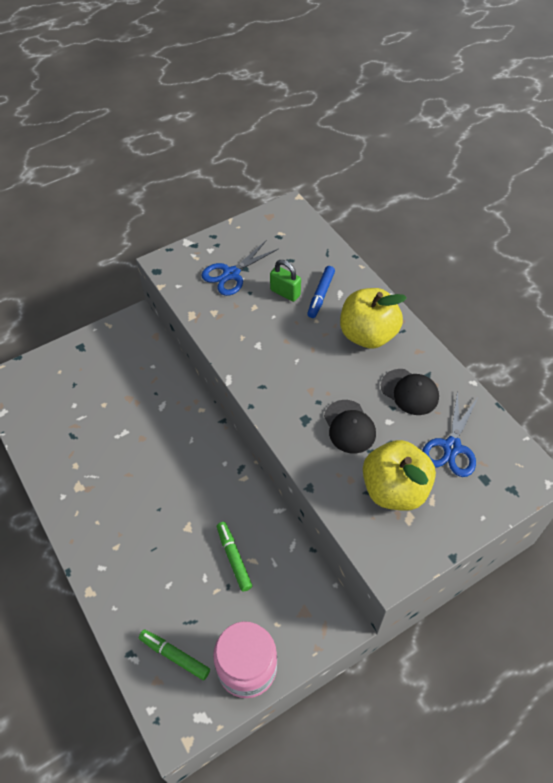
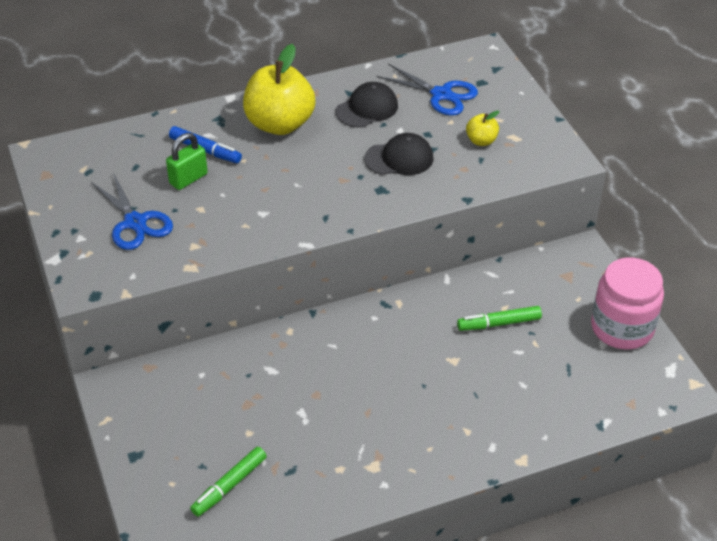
camera: 80 degrees left, 10 degrees down
green marker [139,630,210,680] -> green marker moved to [190,447,267,517]
yellow apple [363,440,436,511] -> yellow apple [466,111,500,146], size x0.45

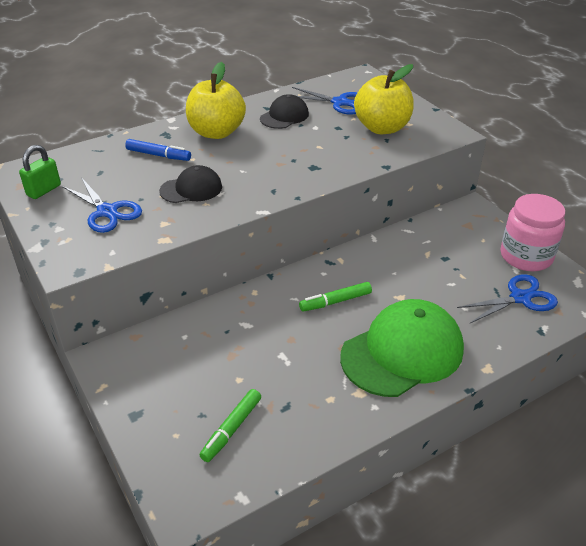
camera: 10 degrees left, 5 degrees down
green padlock [166,133,208,190] -> green padlock moved to [19,145,61,199]
black cap [364,133,434,175] -> black cap moved to [159,165,222,203]
green marker [457,306,542,331] -> green marker moved to [299,282,372,312]
yellow apple [466,111,500,146] -> yellow apple [354,64,414,134], size x2.20
none -> green cap [340,299,464,397]
none -> blue scissors [457,274,558,323]

